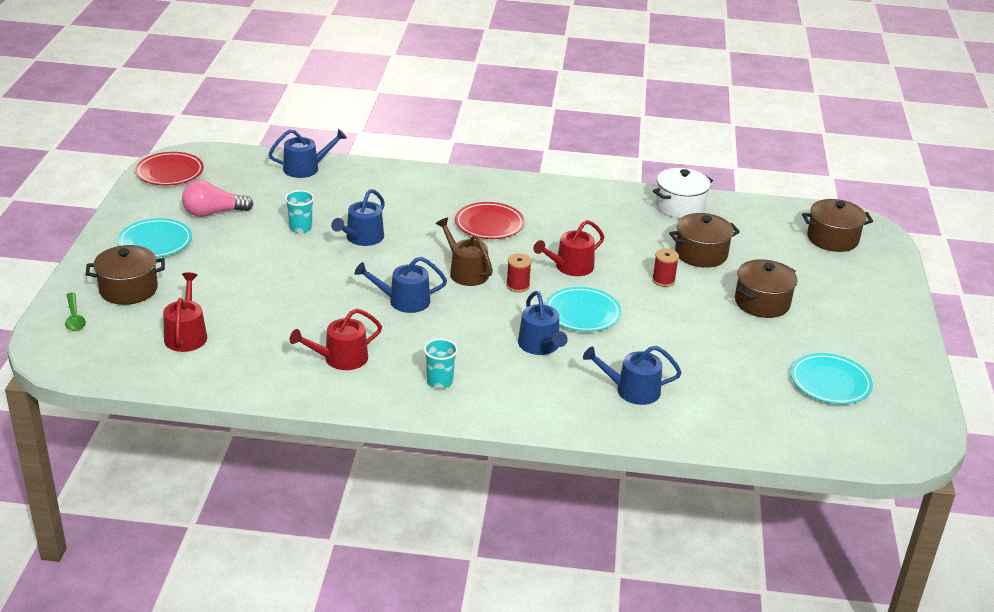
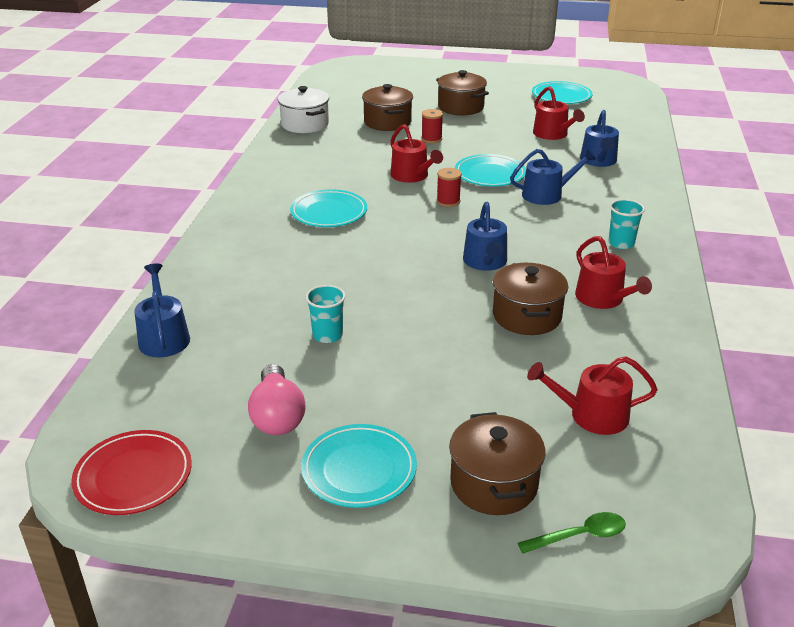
camera: 85 degrees left, 0 degrees up
blue watering can [331,189,385,246] -> none
brown watering can [436,217,493,286] -> none
red plate [455,202,525,239] -> turquoise plate [290,189,367,227]
brown pot [802,199,873,252] -> brown pot moved to [493,263,568,335]
none -> red watering can [533,86,585,140]

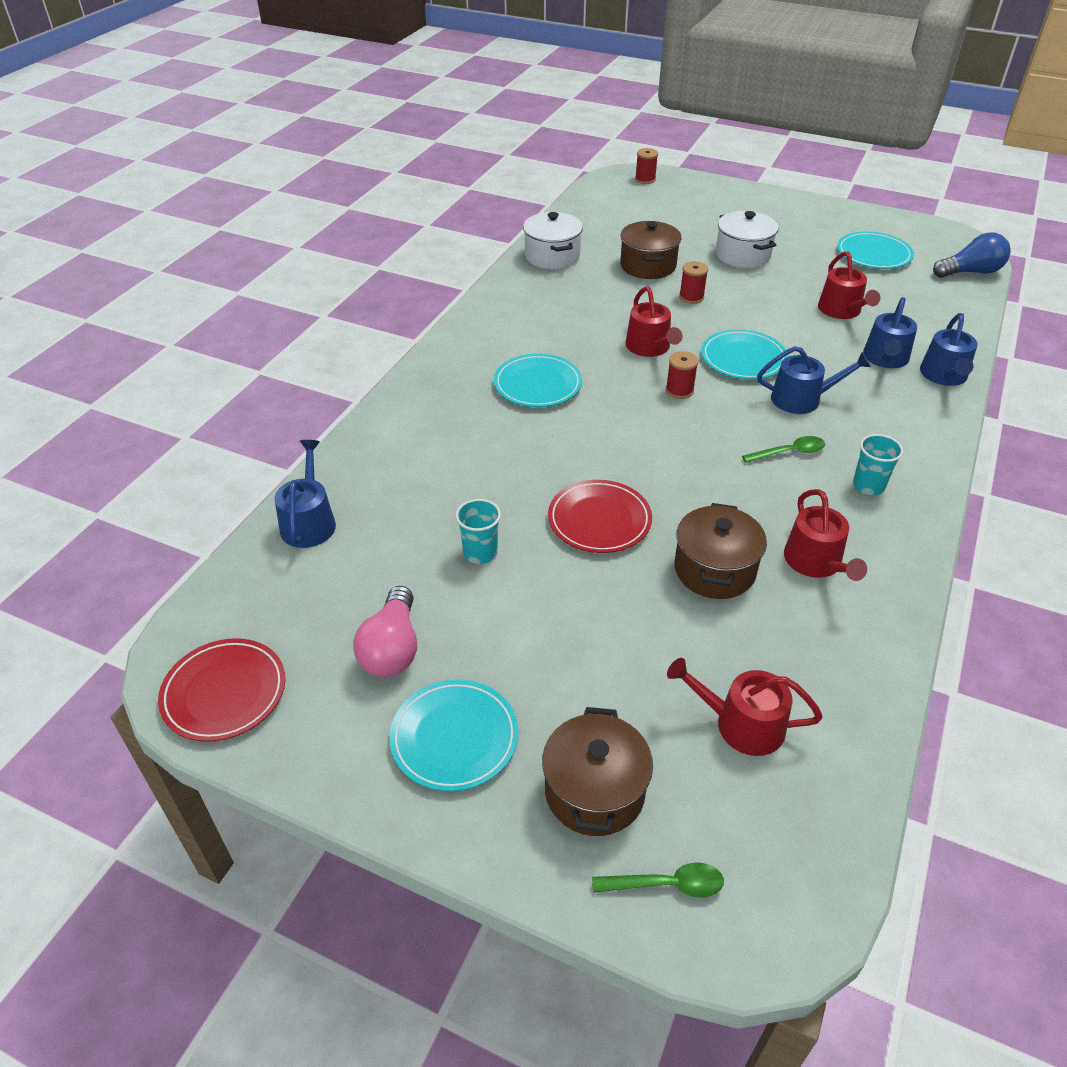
camera: 15 degrees right, 10 degrees up
brown pot [436,70,489,115] -> white pot [716,211,778,268]
blue watering can [463,202,507,271] -> blue watering can moved to [920,313,978,386]
none -> red plate [548,480,652,553]
none -> red spool [635,148,658,184]
none -> green spoon [742,436,825,463]
none -> blue light bulb [933,232,1011,278]

